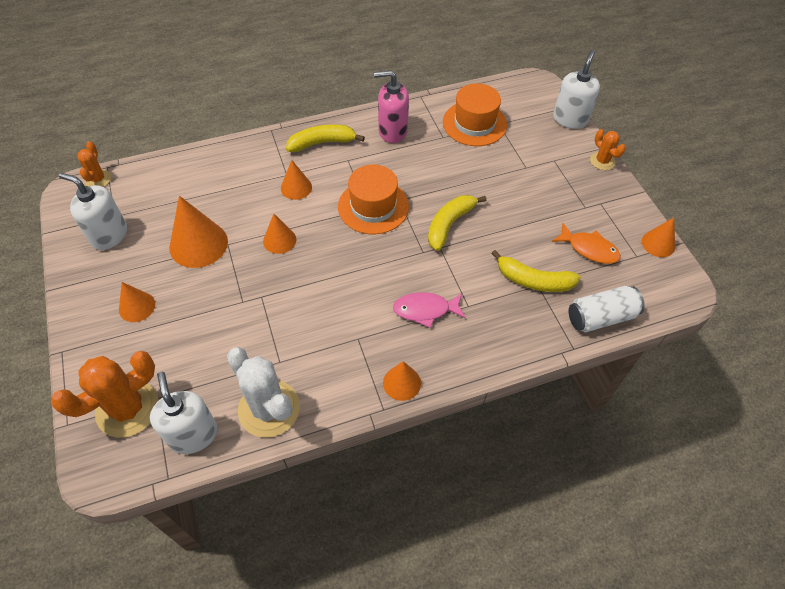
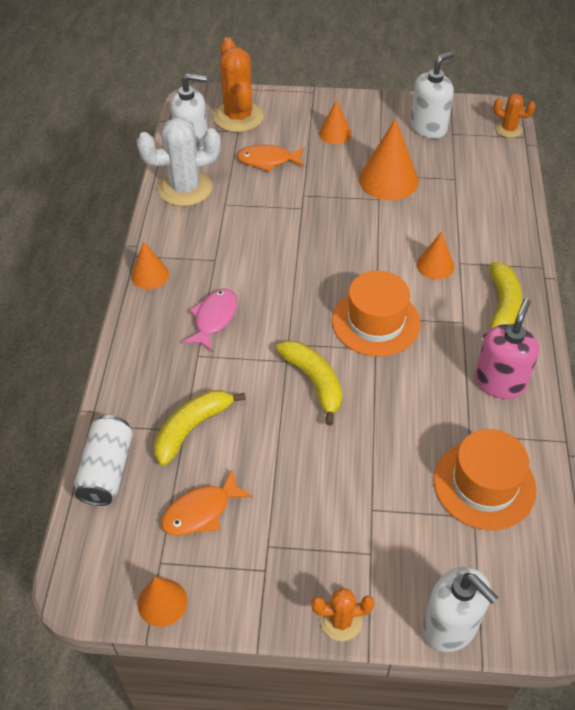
camera: 115 degrees right, 5 degrees down
orange cone [263,214,296,254] -> none
none -> orange fish [237,145,305,172]

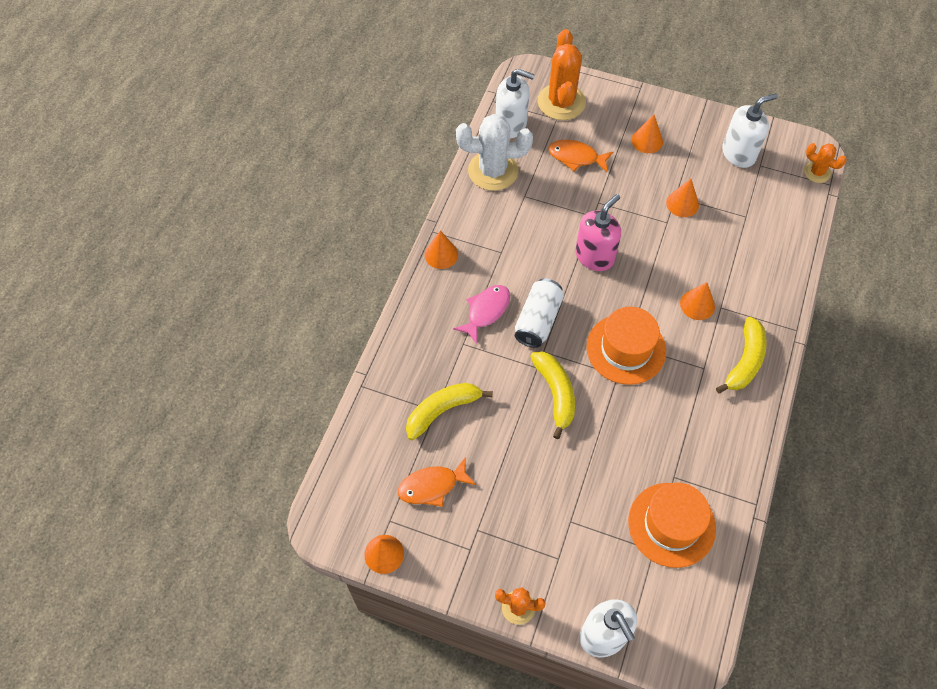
camera: 15 degrees right, 10 degrees up
white can [74,415,133,506] -> white can moved to [515,278,564,348]
orange cone [359,118,419,200] -> orange cone [666,179,699,217], size x0.58
pink soap dispenser [475,298,539,399] -> pink soap dispenser moved to [576,194,621,271]

